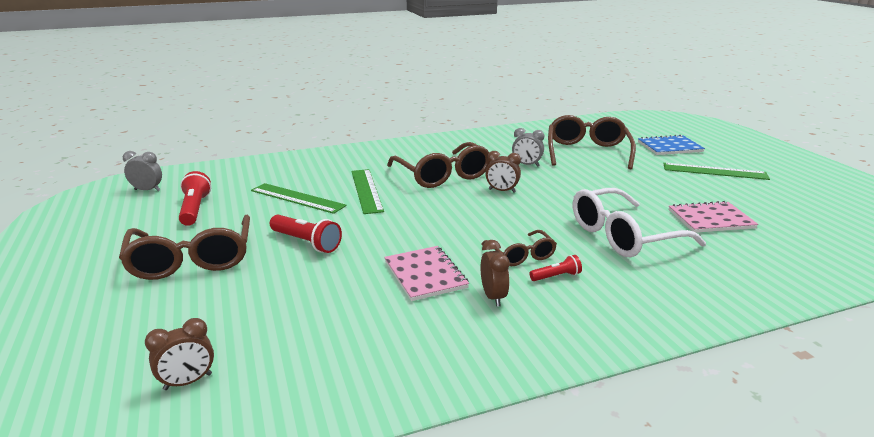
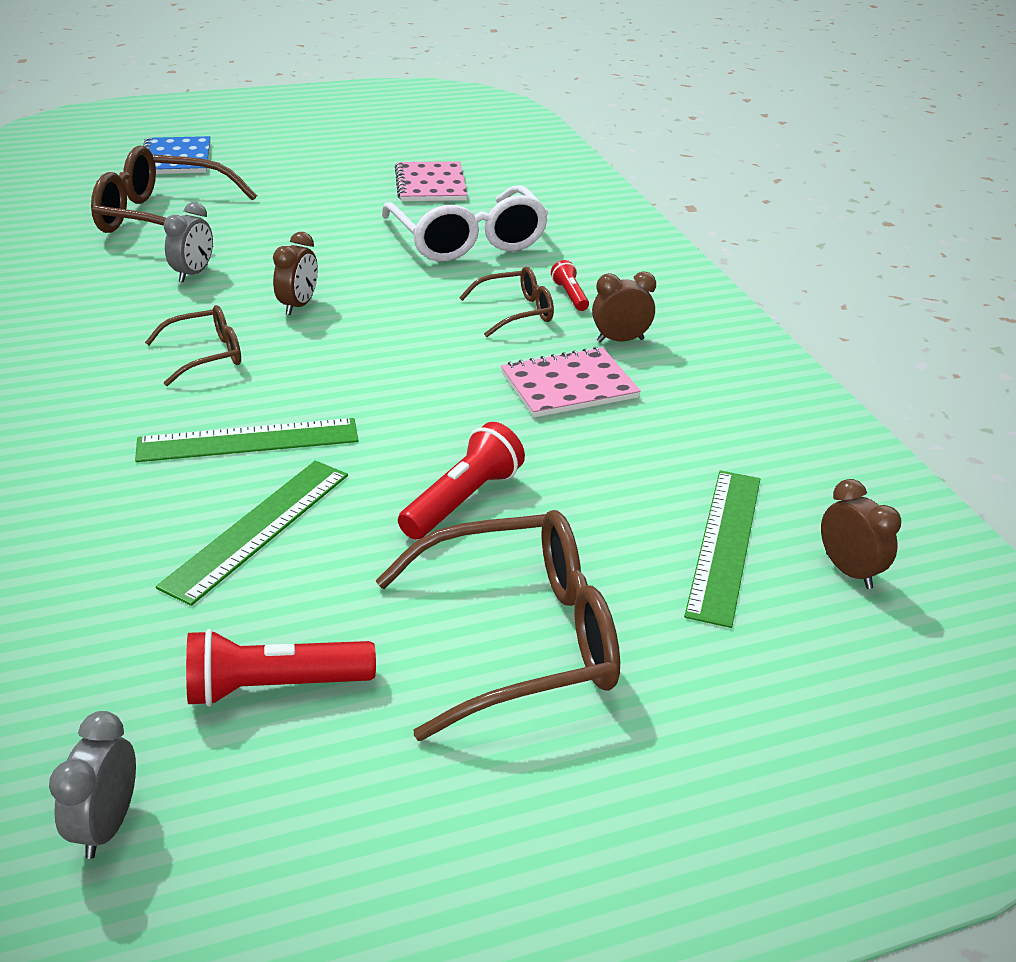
camera: 90 degrees left, 10 degrees up
brown glasses [387,142,491,188] -> brown glasses [145,305,241,386], size x0.54
green ruler [663,163,770,180] -> green ruler moved to [684,470,760,628]

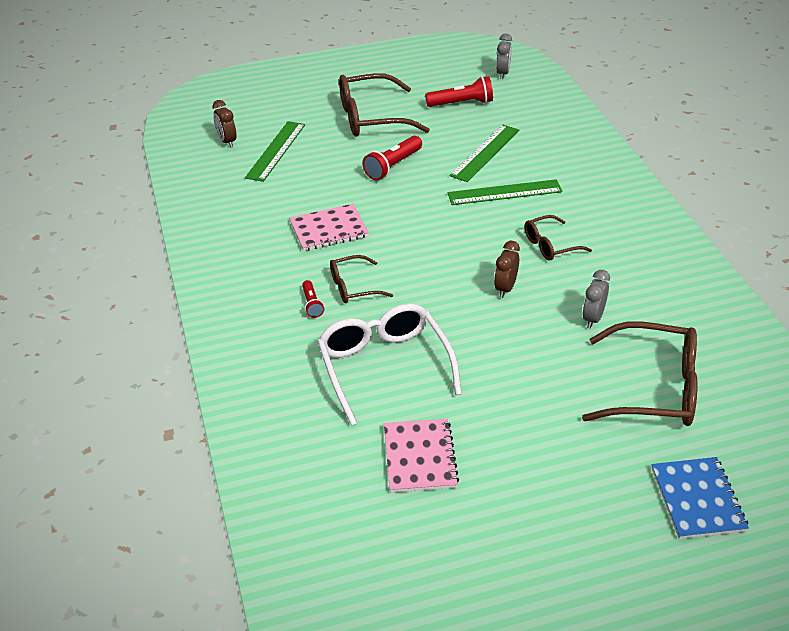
camera: 175 degrees left, 5 degrees up
brown clock [592,271,656,342] -> none

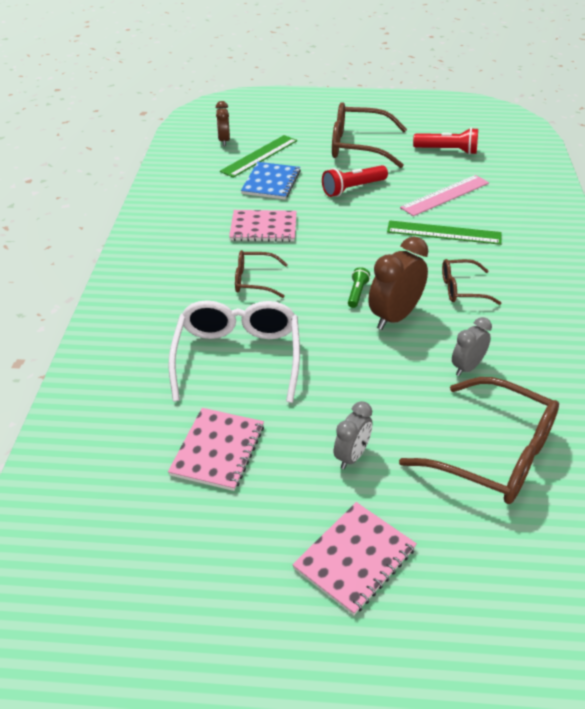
camera: 20 degrees right, 0 degrees up
red flashlight [302,280,324,318] -> none
green ruler [450,124,519,182] -> pink ruler [400,175,489,216]
brown clock [494,241,520,298] -> brown clock [368,237,428,330], size x1.63
grey clock [496,33,512,79] -> grey clock moved to [334,401,372,469]
blue notebook [652,457,749,539] -> blue notebook moved to [241,162,301,199]
none -> pink notebook [292,502,417,615]
none -> green flashlight [348,267,370,308]

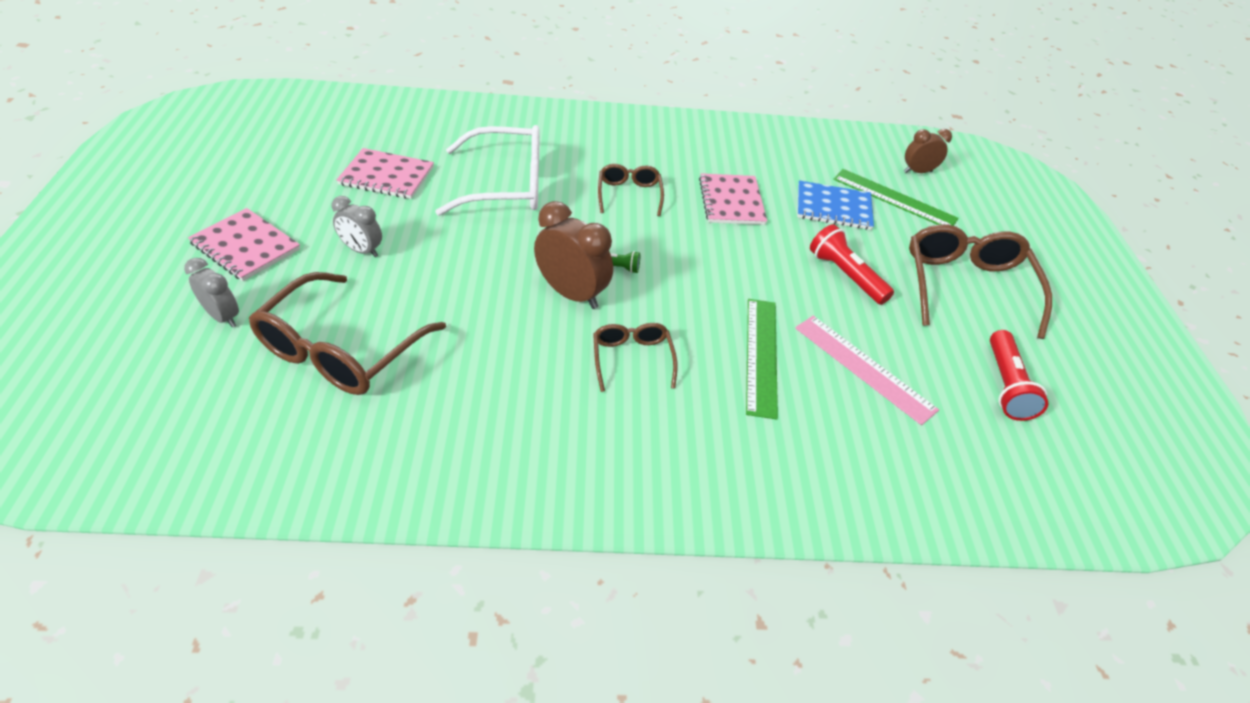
camera: 80 degrees right, 5 degrees up
grey clock [452,317,492,376] -> grey clock moved to [184,258,239,327]

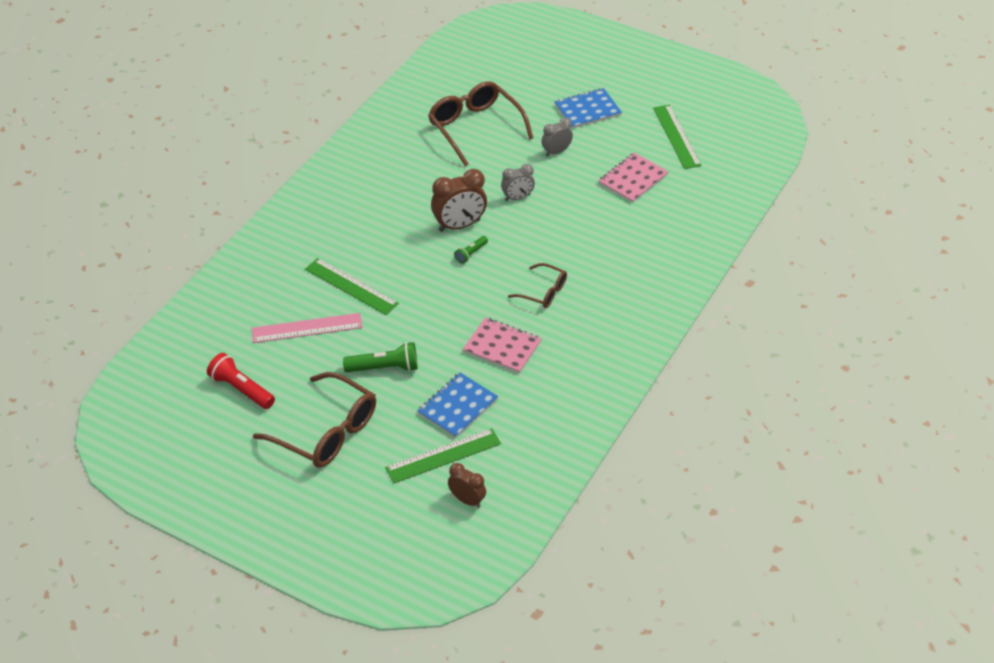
camera: 125 degrees right, 0 degrees up
grey clock [184,258,239,327] -> grey clock moved to [501,164,535,201]
pink notebook [188,208,300,281] -> blue notebook [554,88,622,129]
white glasses [435,125,539,216] -> none
brown glasses [593,323,678,392] -> none
red flashlight [810,224,894,305] -> green flashlight [343,342,418,372]
brown clock [904,129,952,173] -> brown clock turned 75 degrees counterclockwise [448,463,486,508]
none -> green ruler [653,105,702,169]

